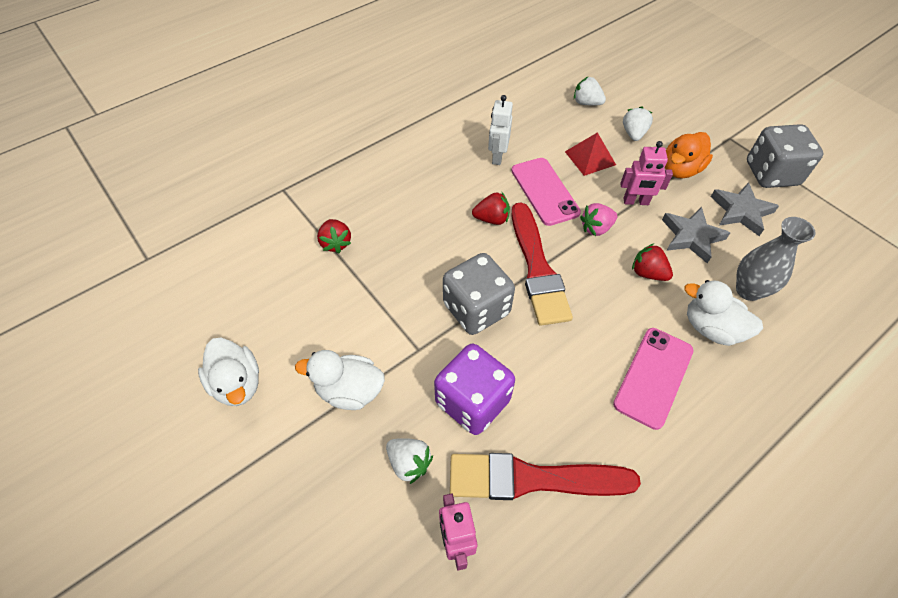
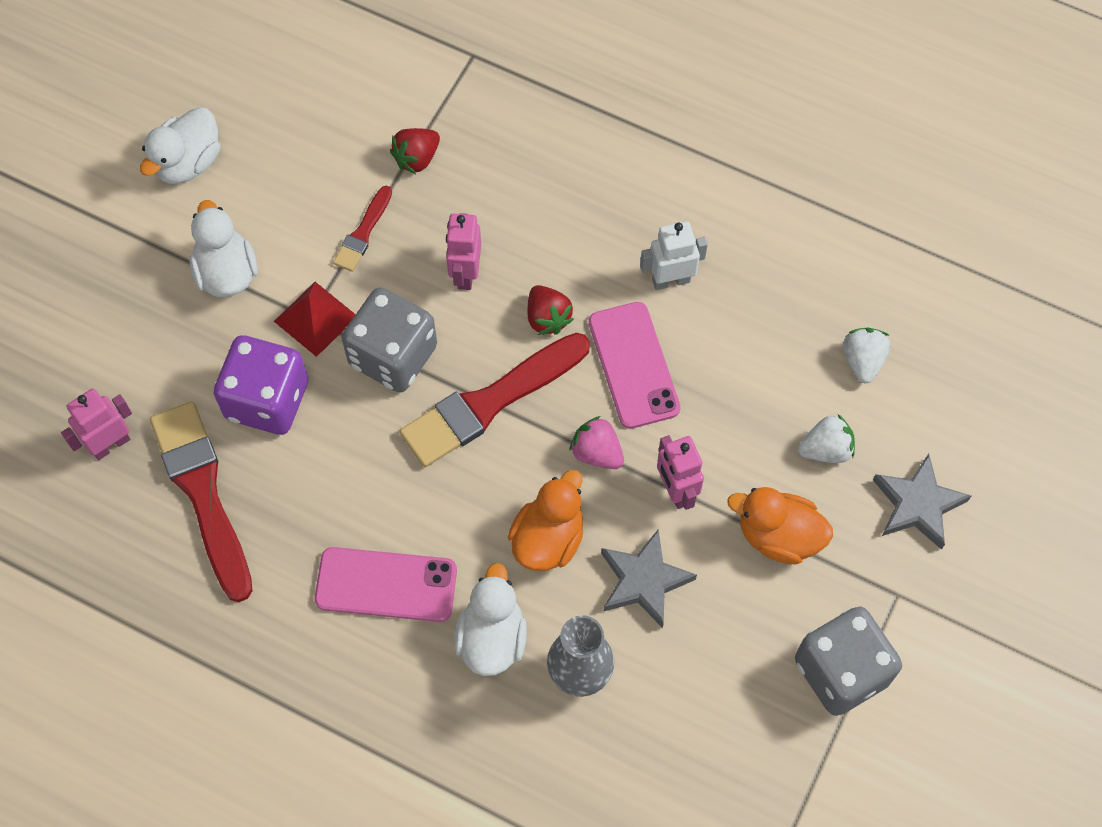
camera: 65 degrees right, 10 degrees up
white strawberry [386,438,433,484] -> none
pink phone [512,158,581,226] -> pink phone turned 60 degrees counterclockwise [589,302,680,429]
red pyramid [565,132,616,176] -> red pyramid moved to [274,282,356,357]
red strawberry [632,243,673,281] -> orange duck [508,470,583,571]
grey star [711,182,779,236] -> grey star moved to [873,454,971,550]
none -> red brush [333,186,392,272]
none -> pink robot [446,213,481,290]

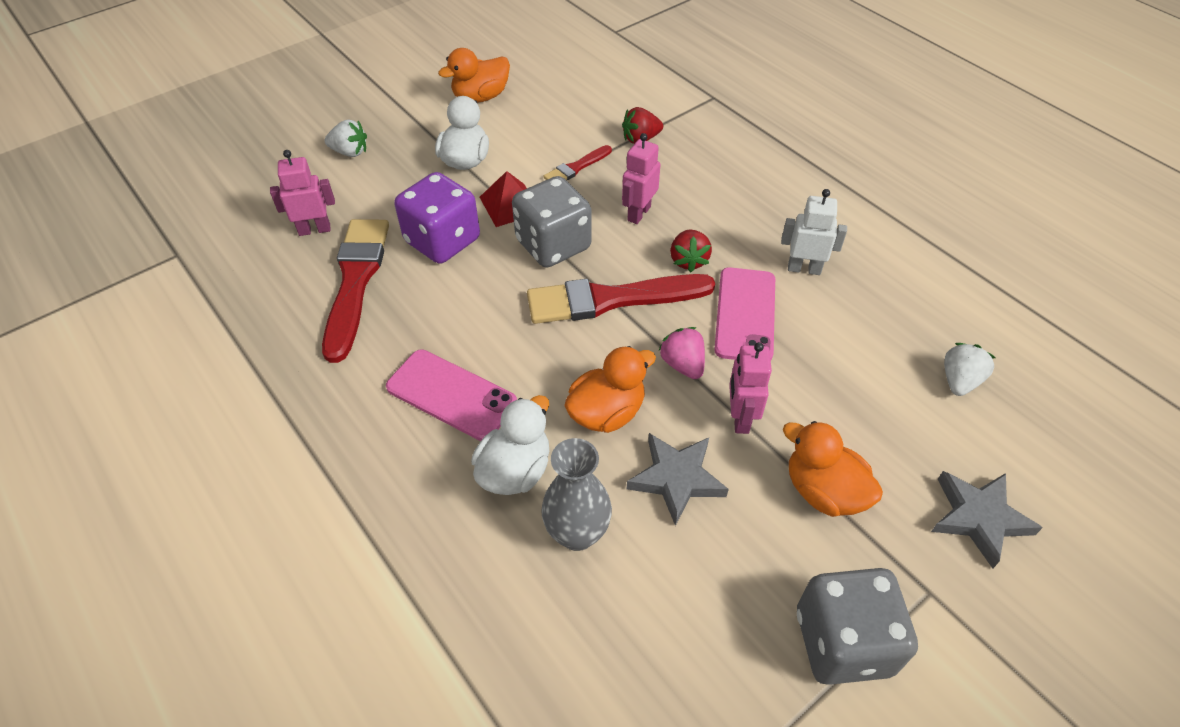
camera: 25 degrees right, 15 degrees down
white duck [140,107,221,184] -> orange duck [438,48,510,103]
white strawberry [798,414,855,463] -> white strawberry moved to [324,119,367,157]

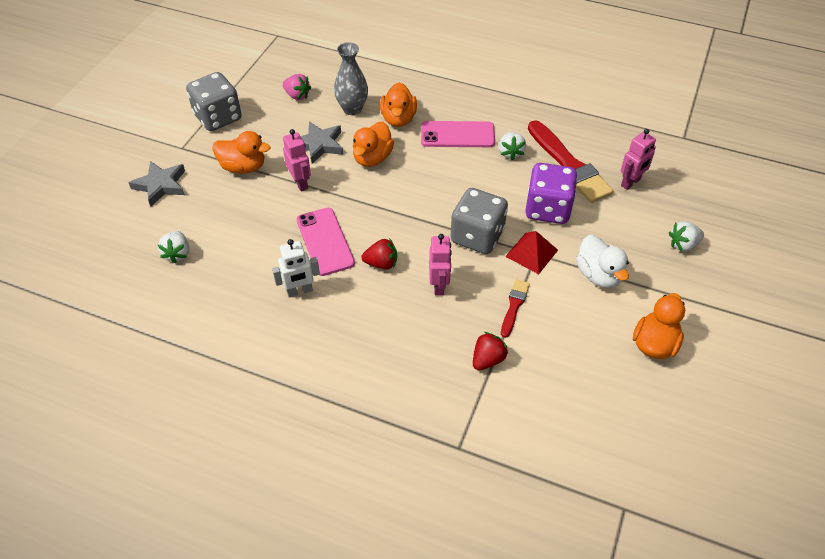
camera: 150 degrees right, 0 degrees up
white duck [471,395,549,495] -> orange duck [380,82,417,127]
red brush [527,274,715,324] -> none
pink strawberry [658,327,705,379] -> pink strawberry moved to [283,74,311,100]
red strawberry [670,230,712,272] -> red strawberry turned 120 degrees clockwise [361,238,397,270]
none -> white strawberry [499,132,526,160]

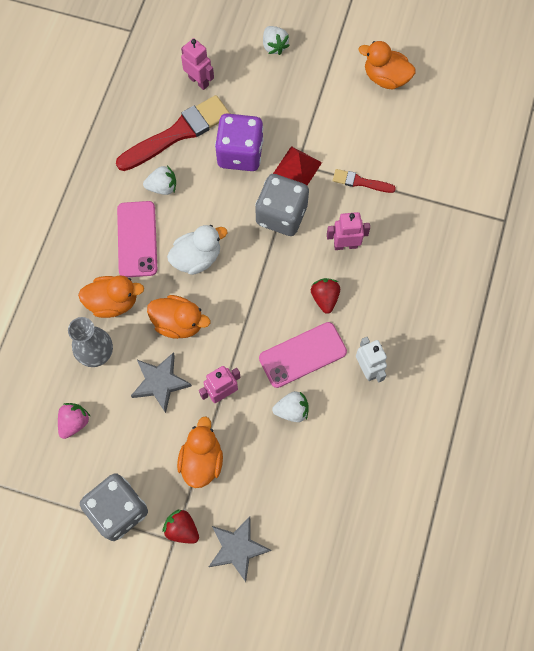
camera: 95 degrees left, 20 degrees up
white strawberry [158,231,189,263] -> white strawberry moved to [272,391,309,422]
red strawberry [473,332,508,370] -> red strawberry moved to [163,509,199,544]
white duck [576,235,629,288] -> white duck moved to [167,225,228,275]

